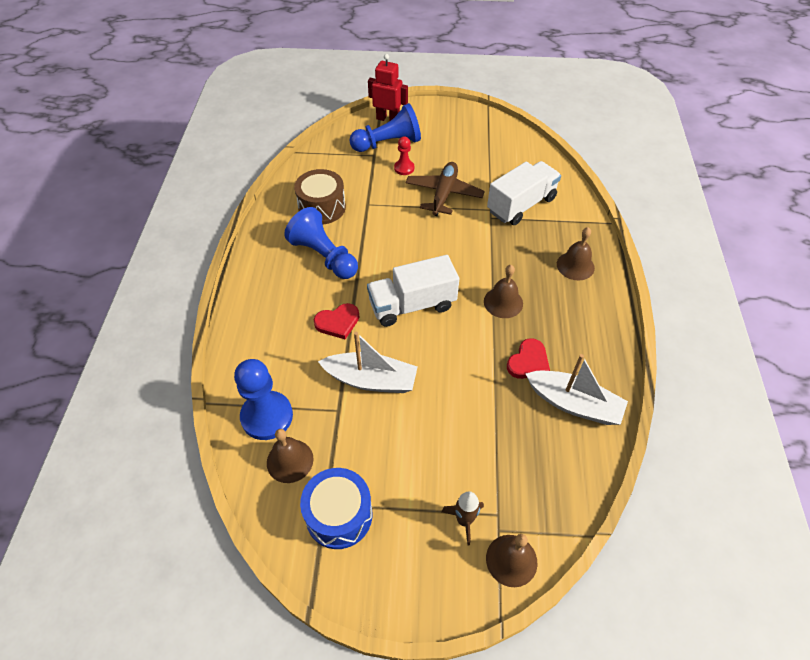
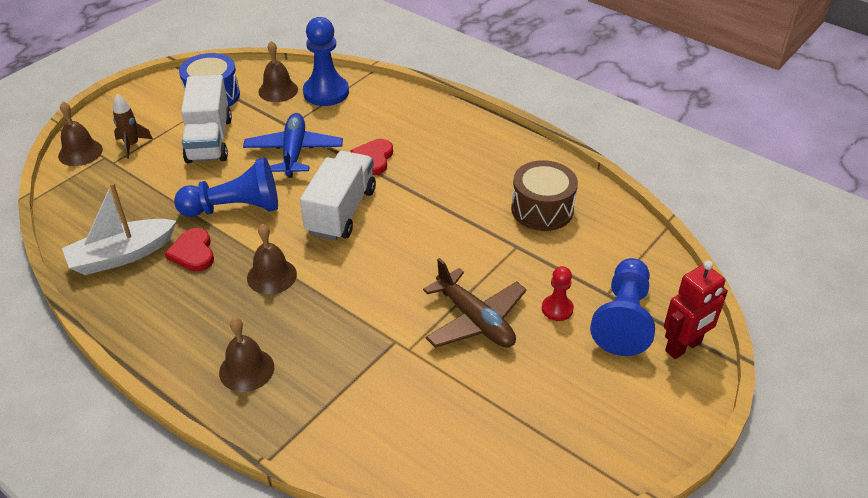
camera: 125 degrees right, 10 degrees down
blue pawn [284,207,358,279] -> blue pawn moved to [174,158,278,217]
white boat [318,332,418,393] -> blue plane [243,113,343,178]
white truck [487,161,561,225] -> white truck moved to [181,75,232,163]

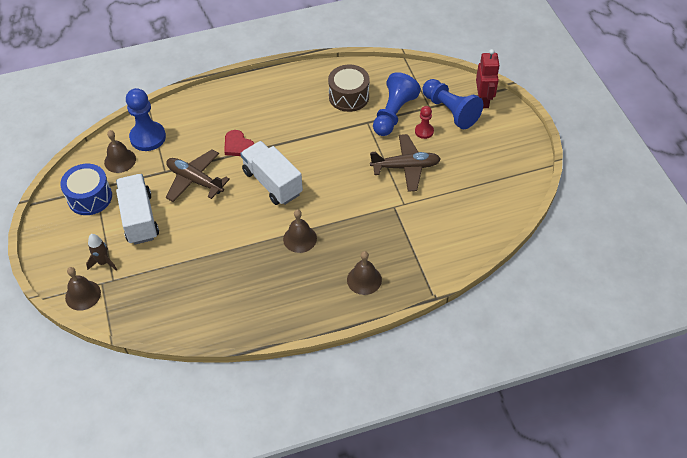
camera: 55 degrees left, 10 degrees up
white boat [62,183,176,275] -> none
red heart [165,228,214,272] -> none
blue pawn [174,158,278,217] -> blue pawn moved to [373,72,421,136]
white truck [181,75,232,163] -> white truck turned 135 degrees counterclockwise [116,174,159,245]
blue plane [243,113,343,178] -> brown plane [166,149,230,202]

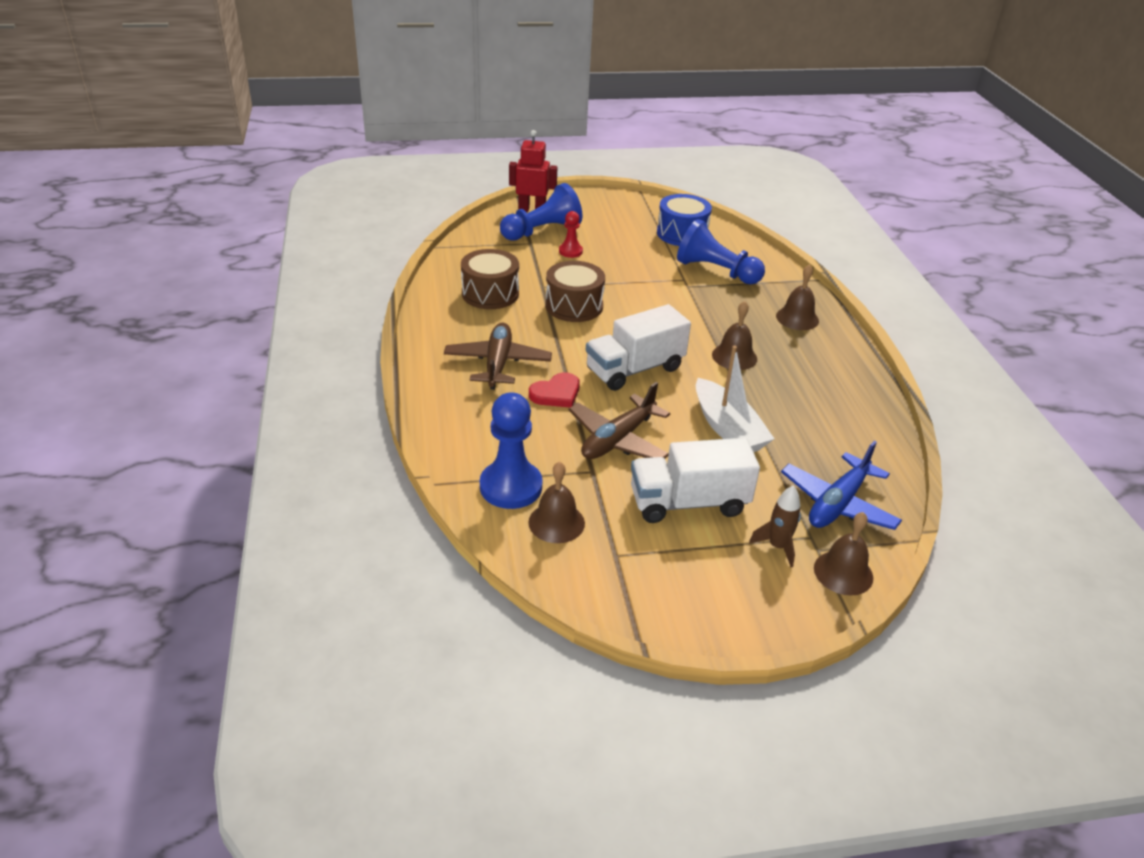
camera: 85 degrees left, 15 degrees down
blue drum [60,164,112,215] -> blue drum moved to [657,194,712,246]
brown plane [370,134,441,192] -> brown plane moved to [444,323,552,390]
blue pawn [373,72,421,136] -> blue pawn moved to [677,219,765,284]
none -> brown drum [546,261,605,322]
none -> white boat [696,346,774,452]
none -> blue plane [781,441,902,530]

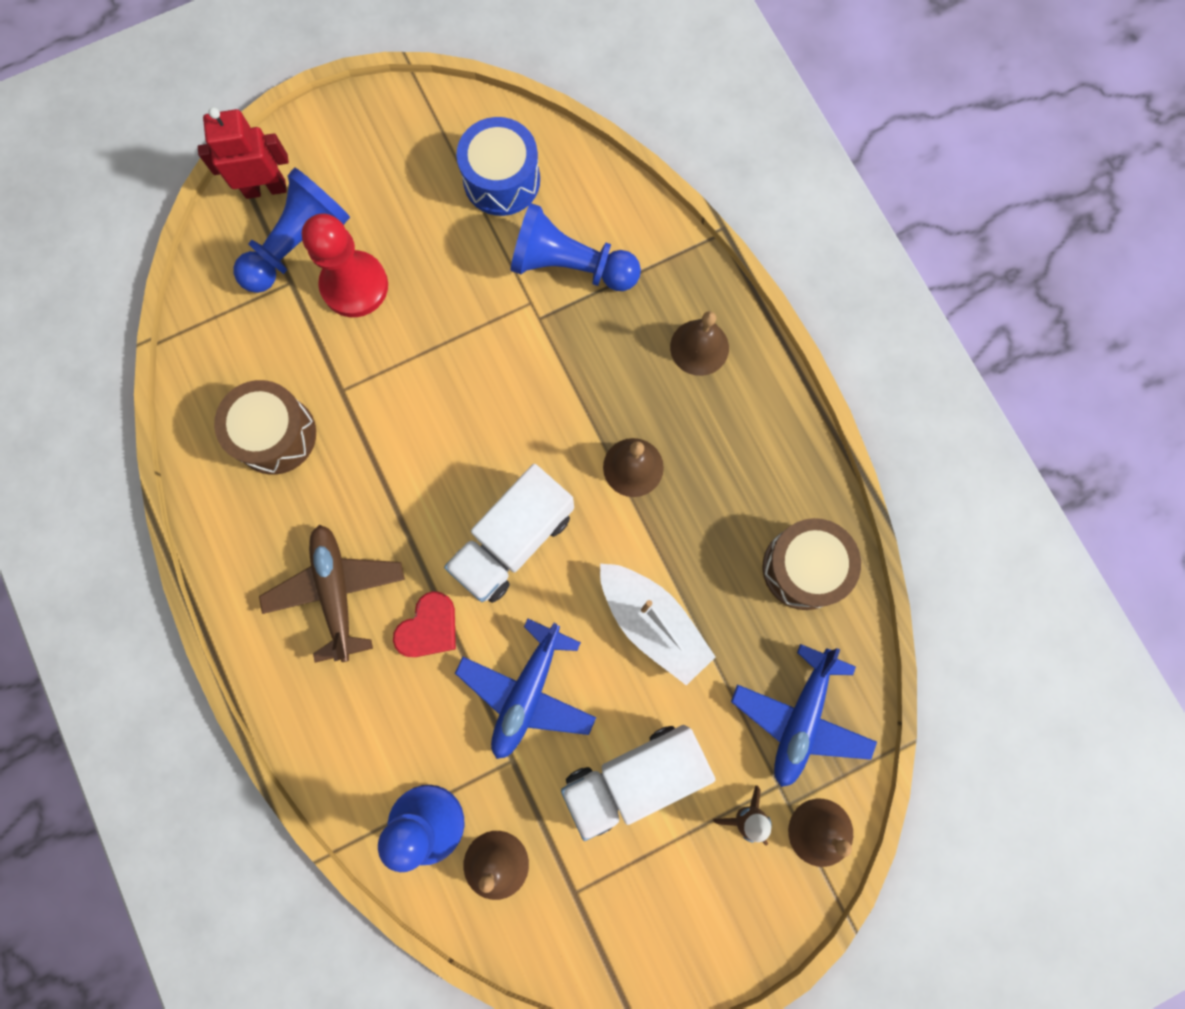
camera: 15 degrees left, 40 degrees up
brown drum [546,261,605,322] -> brown drum moved to [763,518,861,610]
red pawn [559,211,583,258] -> red pawn [302,214,388,317], size x1.88
brown plane [569,382,670,459] -> blue plane [455,619,596,759]

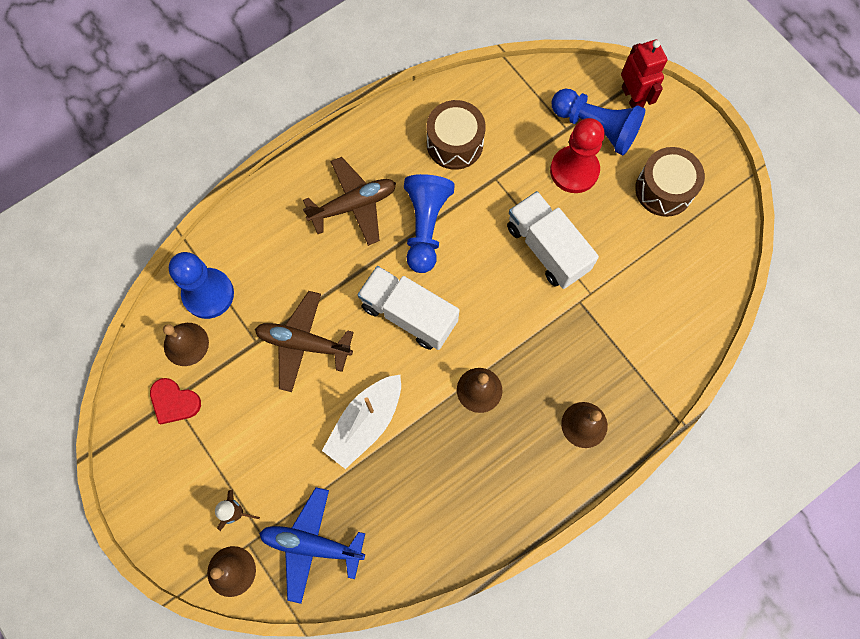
camera: 80 degrees right, 5 degrees down
red heart [393,591,456,657] -> red heart moved to [150,378,201,424]
blue plane [455,619,596,759] -> brown plane [255,291,354,392]
blue drum [456,117,540,216] -> none
blue pawn [511,203,641,291] -> blue pawn moved to [404,174,455,273]
white truck [561,725,715,841] -> white truck moved to [507,191,599,289]
brown drum [763,518,861,610] -> brown drum moved to [635,147,705,217]

